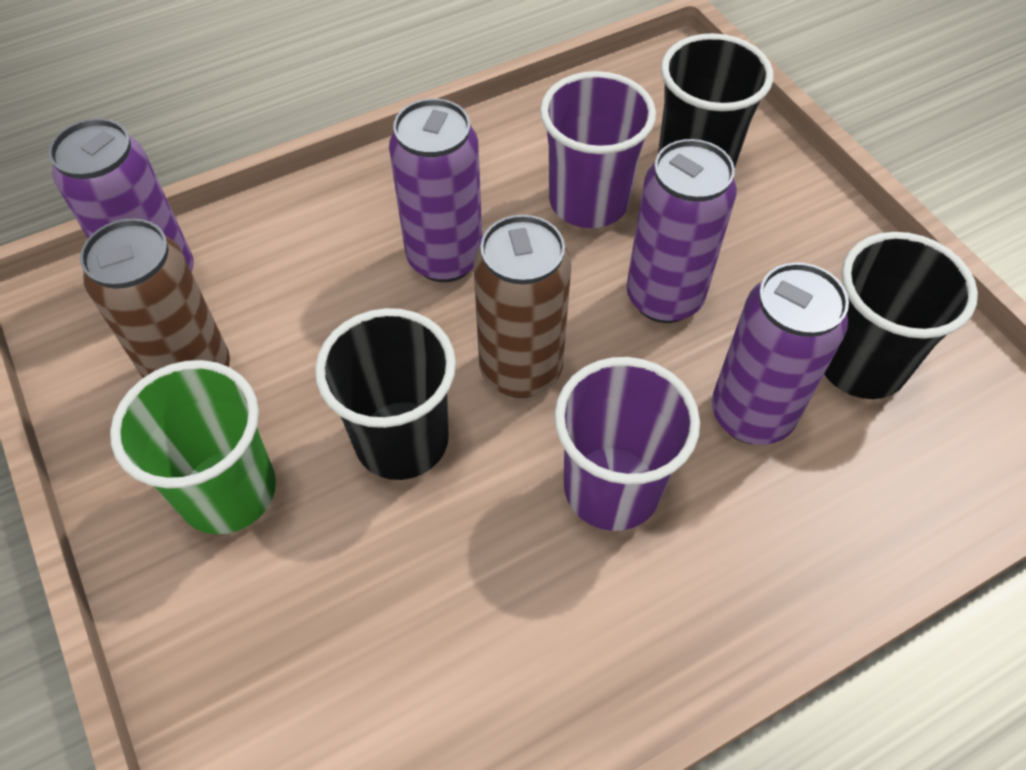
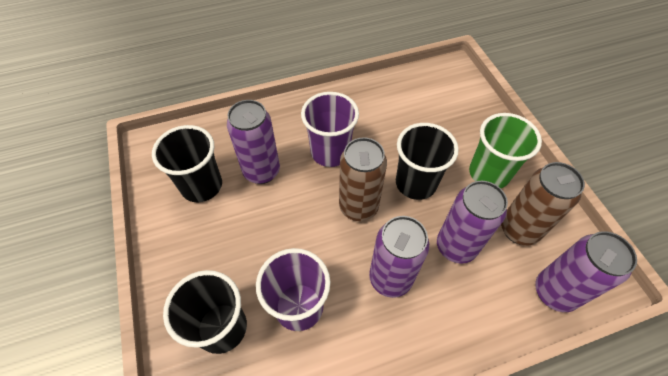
camera: 170 degrees left, 0 degrees up
purple can [626,139,737,323] -> purple can moved to [437,181,508,264]

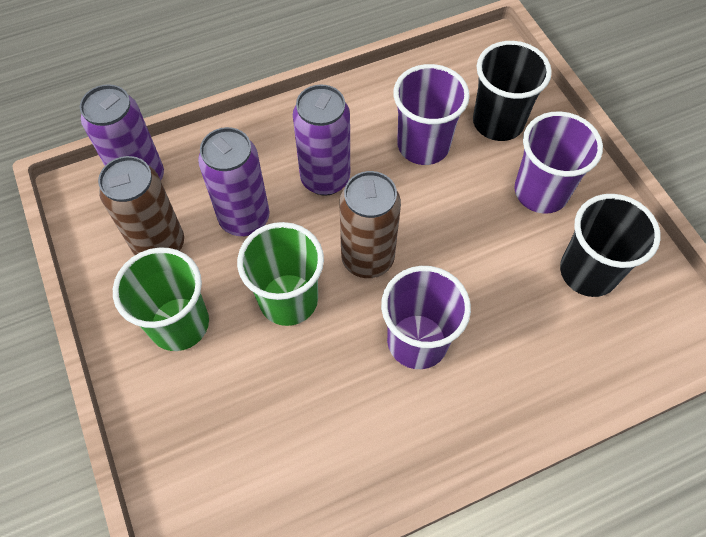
camera: 175 degrees right, 5 degrees up
purple can [227,100,280,184] -> none
black cup [396,123,459,200] -> green cup [237,222,324,326]
none -> purple cup [514,111,603,214]

